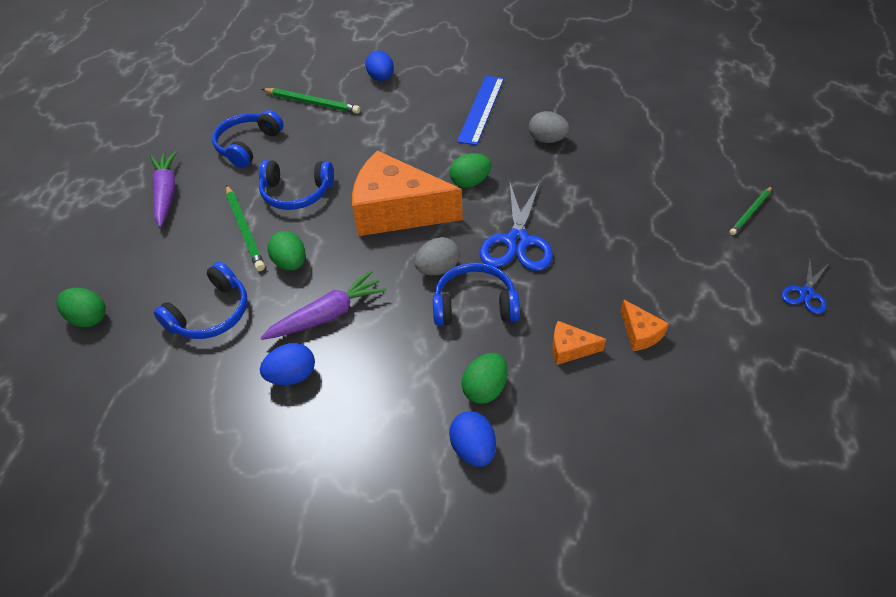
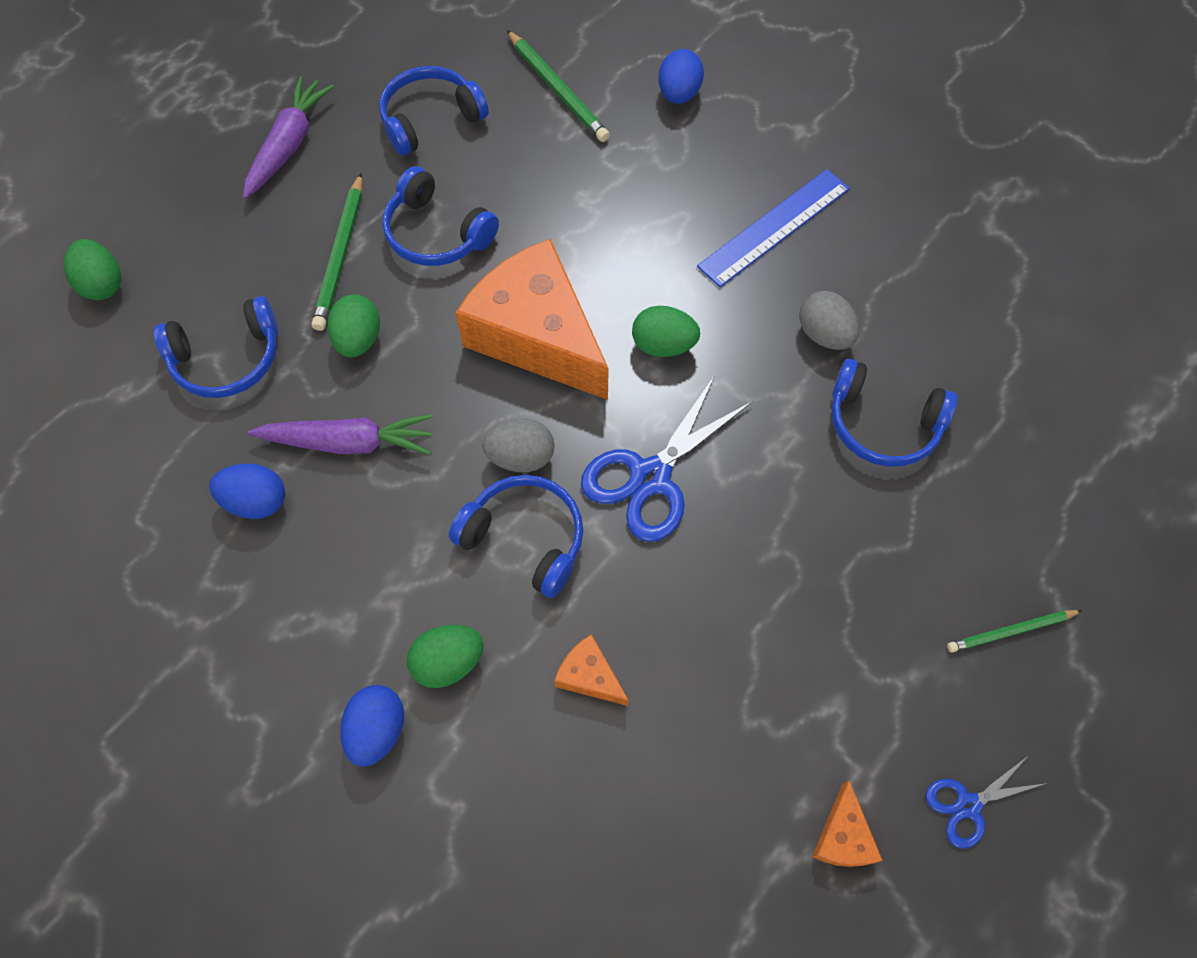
camera: 30 degrees right, 15 degrees up
orange cheese [621,299,669,351] -> orange cheese moved to [812,780,883,867]
none -> blue headphones [831,359,958,467]

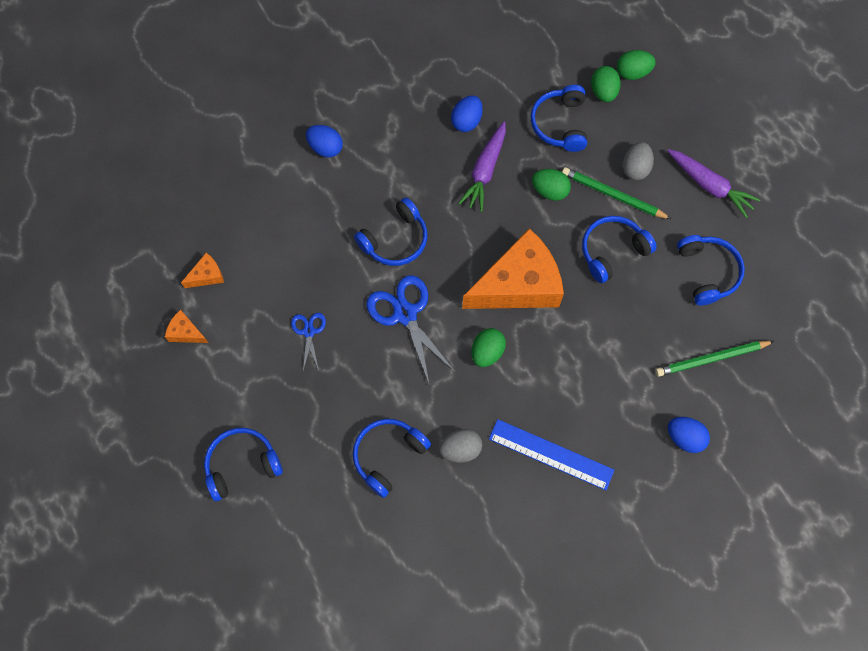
camera: 110 degrees right, 5 degrees up
green egg [407,625,484,688] -> green egg moved to [591,66,621,102]
grey egg [482,419,555,472] -> grey egg moved to [623,142,654,180]
orange cheese [554,634,629,706] -> orange cheese moved to [181,253,224,288]
blue ruler [697,169,850,287] -> blue ruler turned 45 degrees counterclockwise [489,419,614,490]
blue scissors [926,755,1047,849] -> blue scissors moved to [291,313,326,370]
green pencil [947,610,1083,652] -> blue headphones [204,428,283,501]

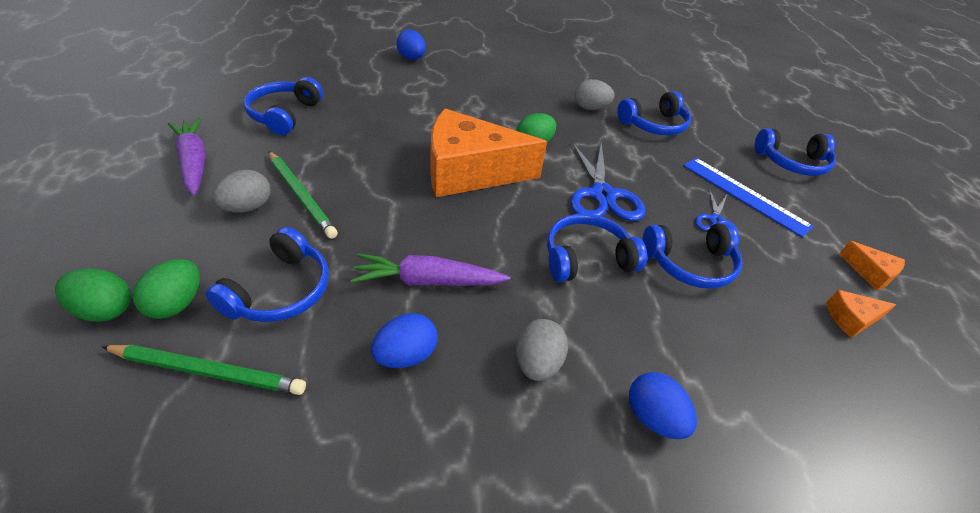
camera: 160 degrees left, 25 degrees down
purple carrot [458,122,506,212] -> purple carrot turned 135 degrees counterclockwise [351,254,510,286]
blue ruler [489,419,614,490] -> blue ruler moved to [683,158,814,237]
green egg [532,169,571,201] -> none
blue headphones [582,216,657,283] -> blue headphones moved to [642,223,743,289]
green pencil [655,341,774,376] -> green pencil moved to [101,345,306,395]
none -> grey egg [516,319,568,381]

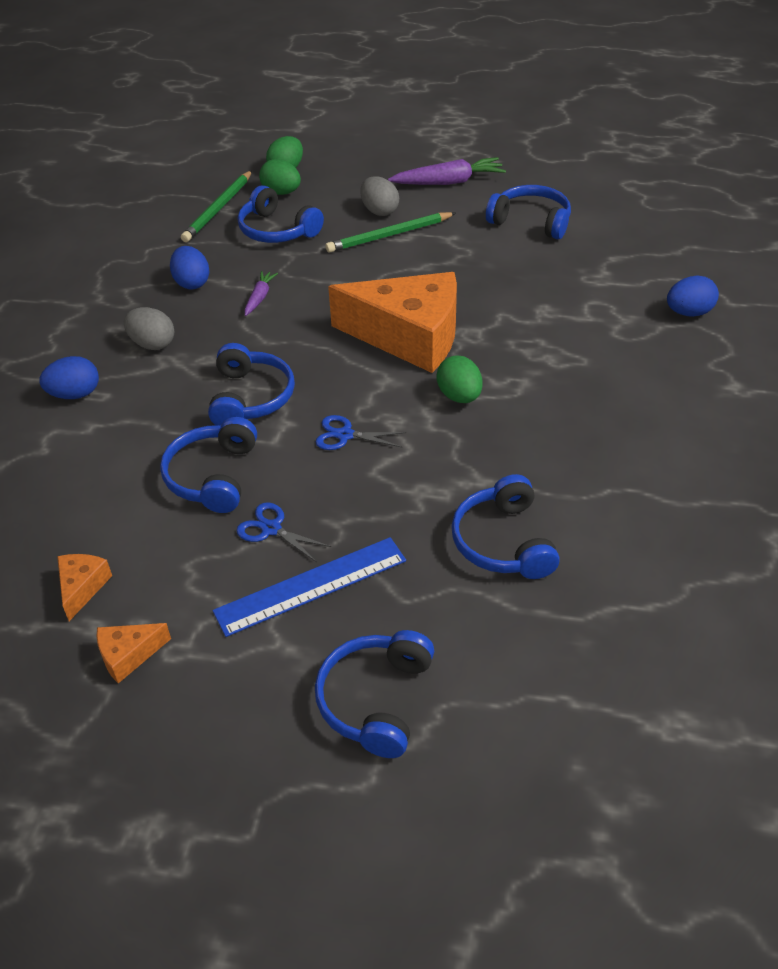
camera: 110 degrees right, 0 degrees up
purple carrot [351,254,510,286] -> purple carrot [245,271,278,316], size x0.56
orange cheese [431,108,547,197] -> orange cheese turned 90 degrees clockwise [328,272,457,373]
blue scissors [570,142,645,221] -> blue scissors [316,415,406,450], size x0.54
grey egg [574,79,615,110] -> none

